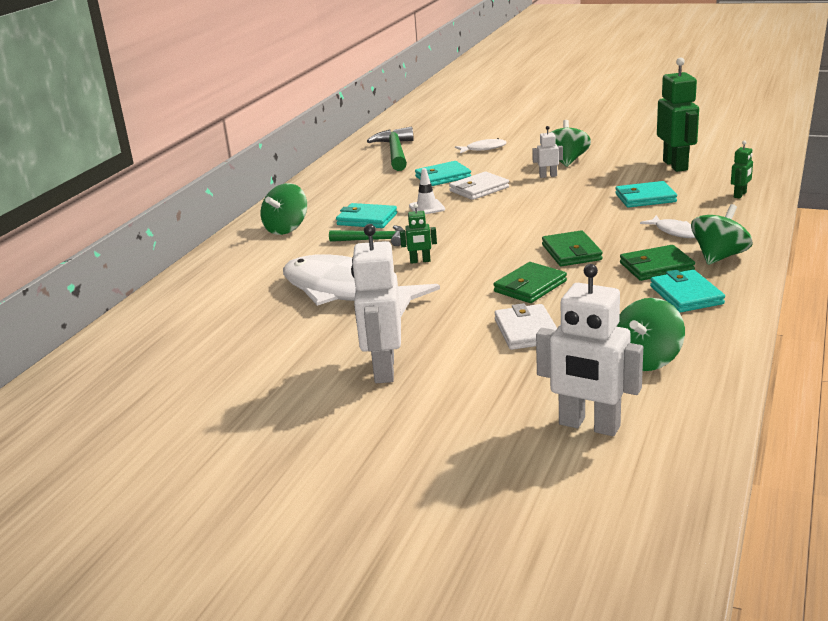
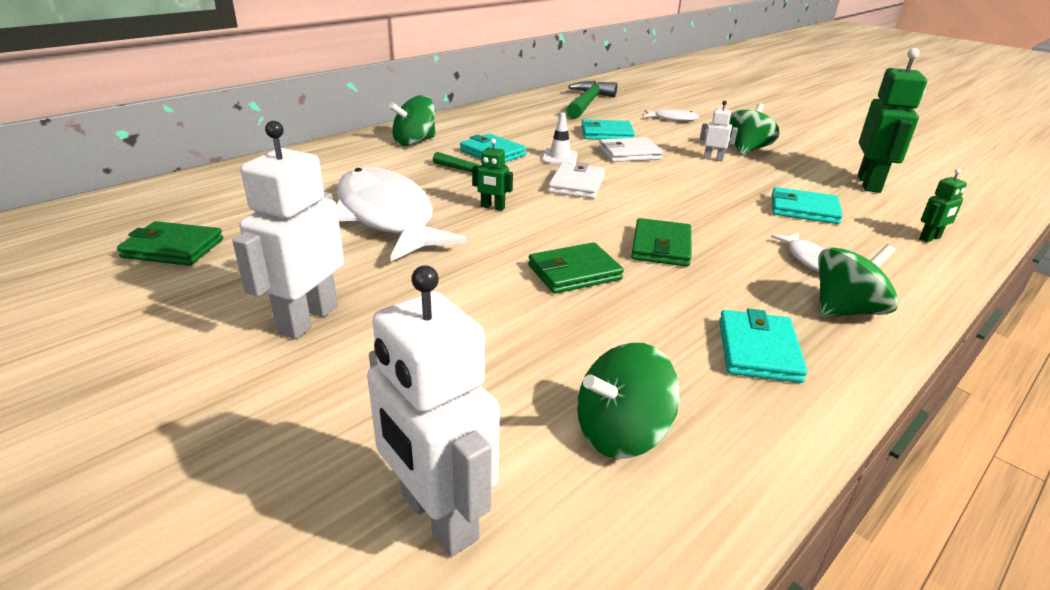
camera: 20 degrees right, 5 degrees up
white wallet [495,303,557,350] -> white wallet moved to [548,162,605,199]
green wallet [620,245,695,281] -> green wallet moved to [117,221,223,266]

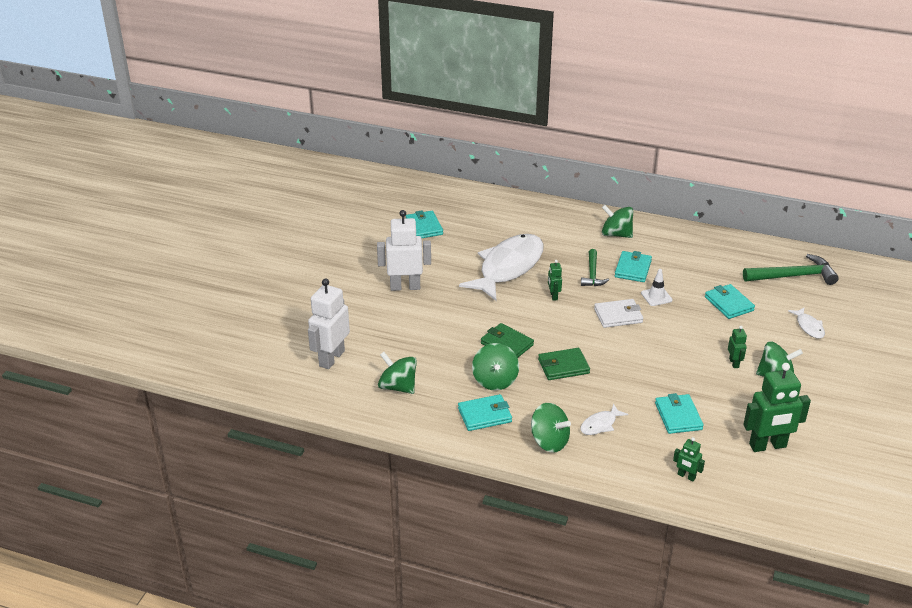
camera: 65 degrees right, 5 degrees up
green wallet [117,221,223,266] -> turquoise wallet [406,210,443,238]
white wallet [599,137,663,162] -> none
white robot [700,101,738,162] -> green robot [728,326,747,368]
none -> green spinning top [472,343,519,391]

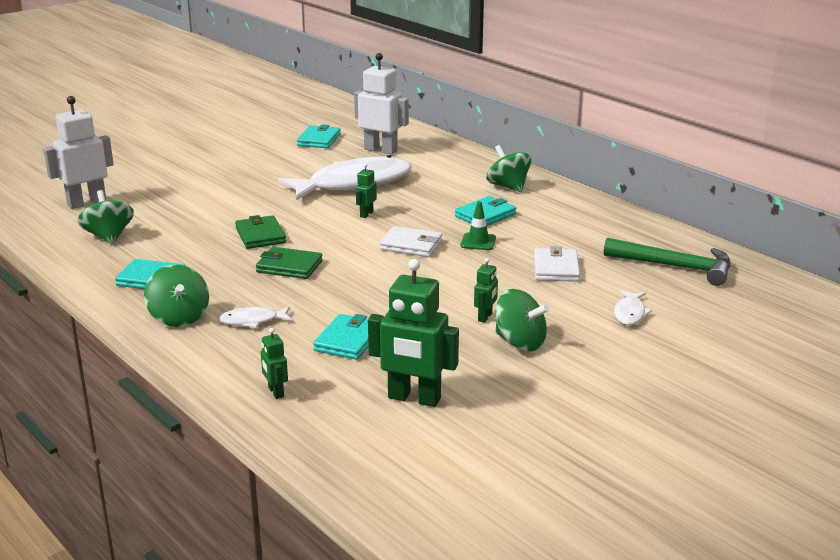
camera: 30 degrees right, 10 degrees down
white robot [377,210,431,291] -> white robot moved to [354,53,409,154]
green spinning top [472,343,519,391] -> none
green hammer [581,249,609,286] -> none
white traffic cone [641,269,673,306] -> green traffic cone [460,201,496,250]
turquoise wallet [705,284,755,319] -> white wallet [534,246,580,282]

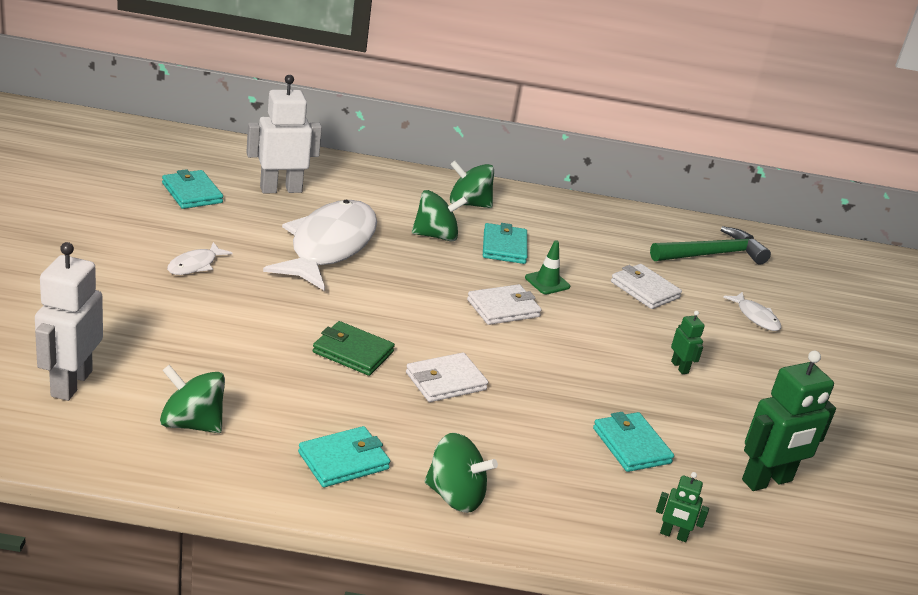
camera: 50 degrees left, 5 degrees up
white fish [219,306,292,328] -> white fish moved to [167,242,233,275]
green wallet [256,247,323,279] -> white wallet [406,353,488,402]
green robot [356,163,377,218] -> none
green spinning top [495,289,549,351] -> green spinning top moved to [412,190,467,242]

